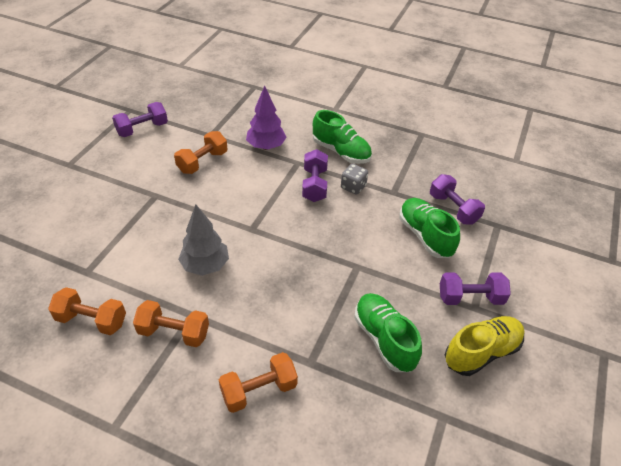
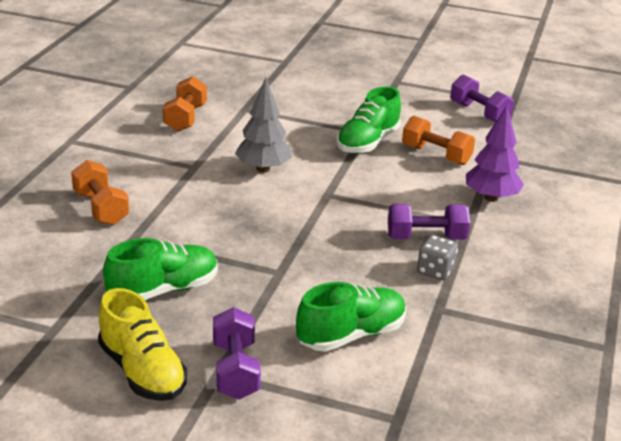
camera: 85 degrees right, 15 degrees down
orange dumbbell [133,300,209,347] -> none
green shoe [313,110,372,164] -> green shoe moved to [337,86,401,154]
purple dumbbell [430,174,485,225] -> none

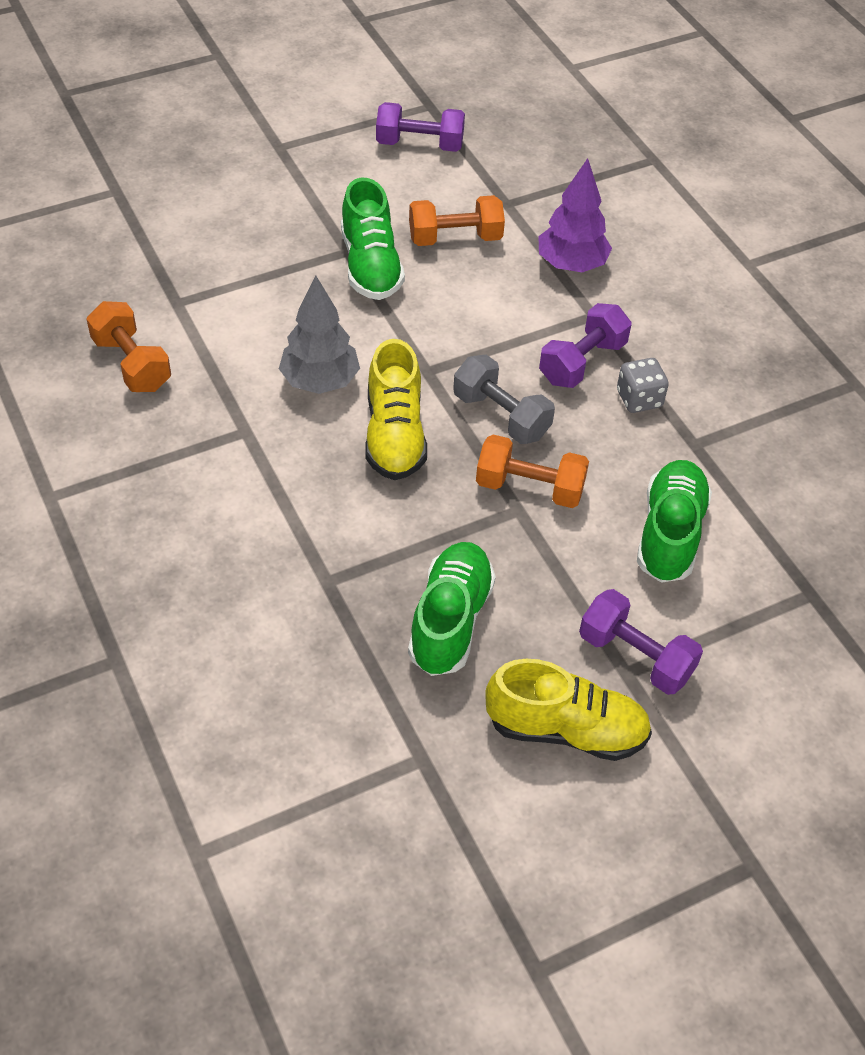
camera: 45 degrees left, 20 degrees up
orange dumbbell [71,160,129,225] -> orange dumbbell moved to [476,435,589,508]
none -> yellow shoe [365,339,427,480]
none -> grey dumbbell [453,355,555,444]

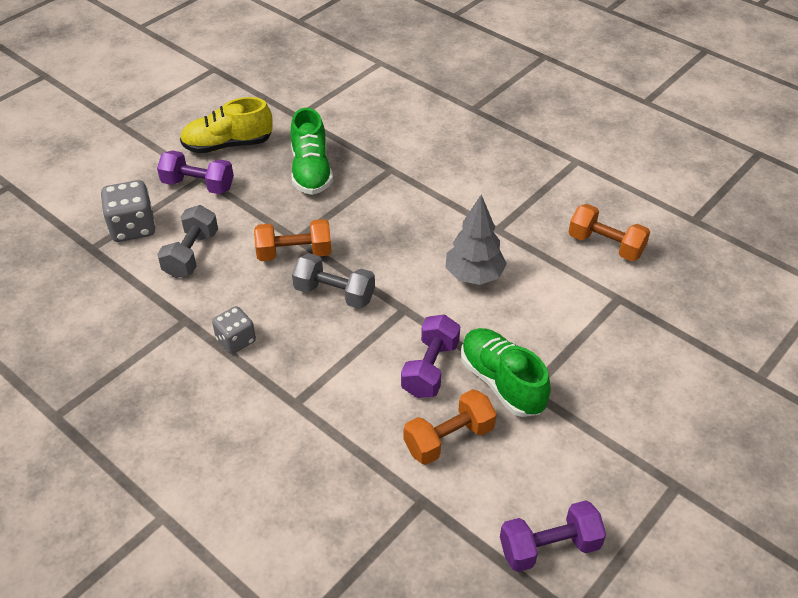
camera: 160 degrees right, 5 degrees down
yellow shoe [365,339,427,480] -> none
purple tree [538,158,612,272] -> none
purple dumbbell [539,303,632,388] -> purple dumbbell moved to [401,314,460,398]
green shoe [637,460,712,583] -> grey dumbbell [157,205,218,278]
none -> grey dice [101,180,156,242]

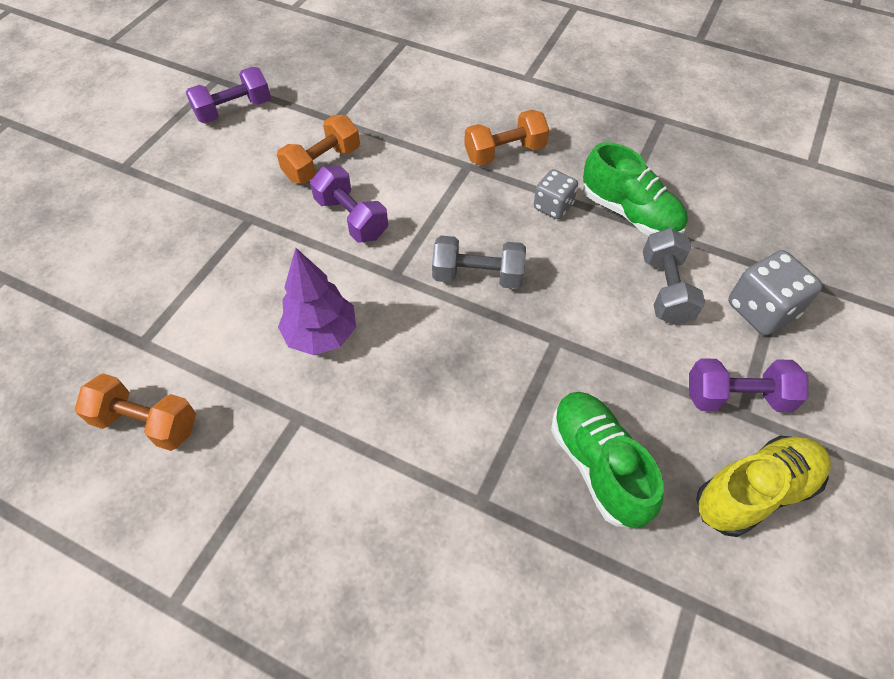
camera: 165 degrees right, 10 degrees up
orange dumbbell [254,219,332,261] -> orange dumbbell moved to [464,110,549,166]
purple dumbbell [401,314,460,398] -> purple dumbbell turned 45 degrees counterclockwise [310,166,388,242]
grey tree [445,194,507,285] -> purple tree [278,248,356,355]
green shoe [461,328,551,417] -> green shoe moved to [583,142,688,236]

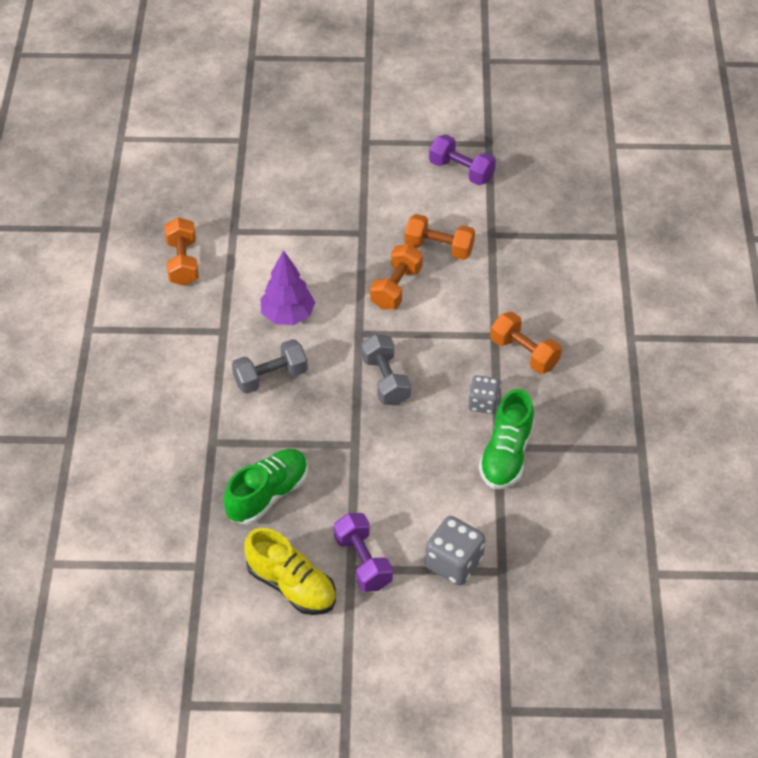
camera: 65 degrees right, 5 degrees down
purple dumbbell [310,166,388,242] -> orange dumbbell [370,244,423,310]
grey dumbbell [643,228,705,325] -> grey dumbbell moved to [232,339,308,394]

